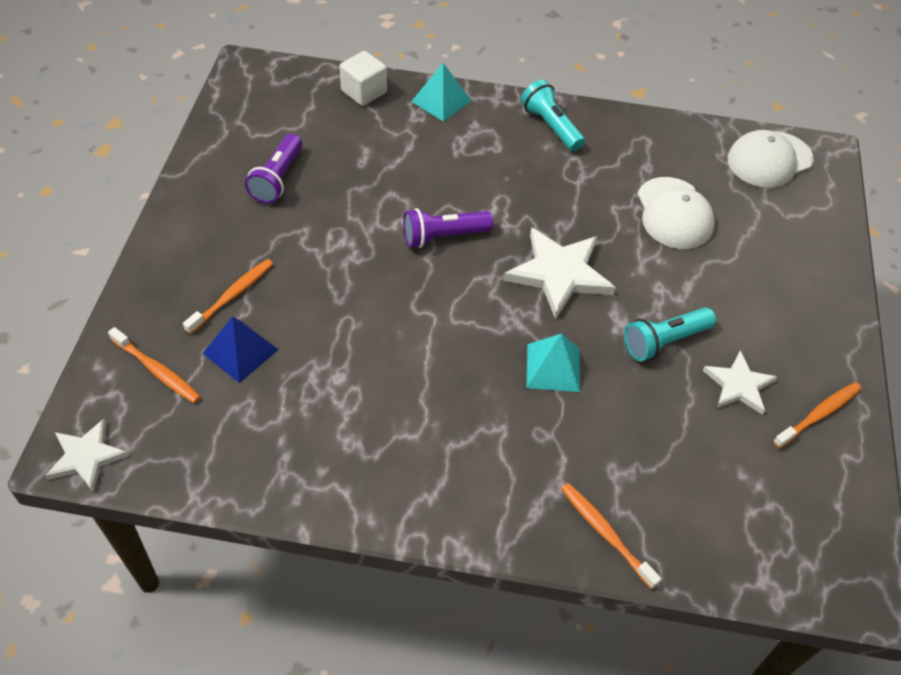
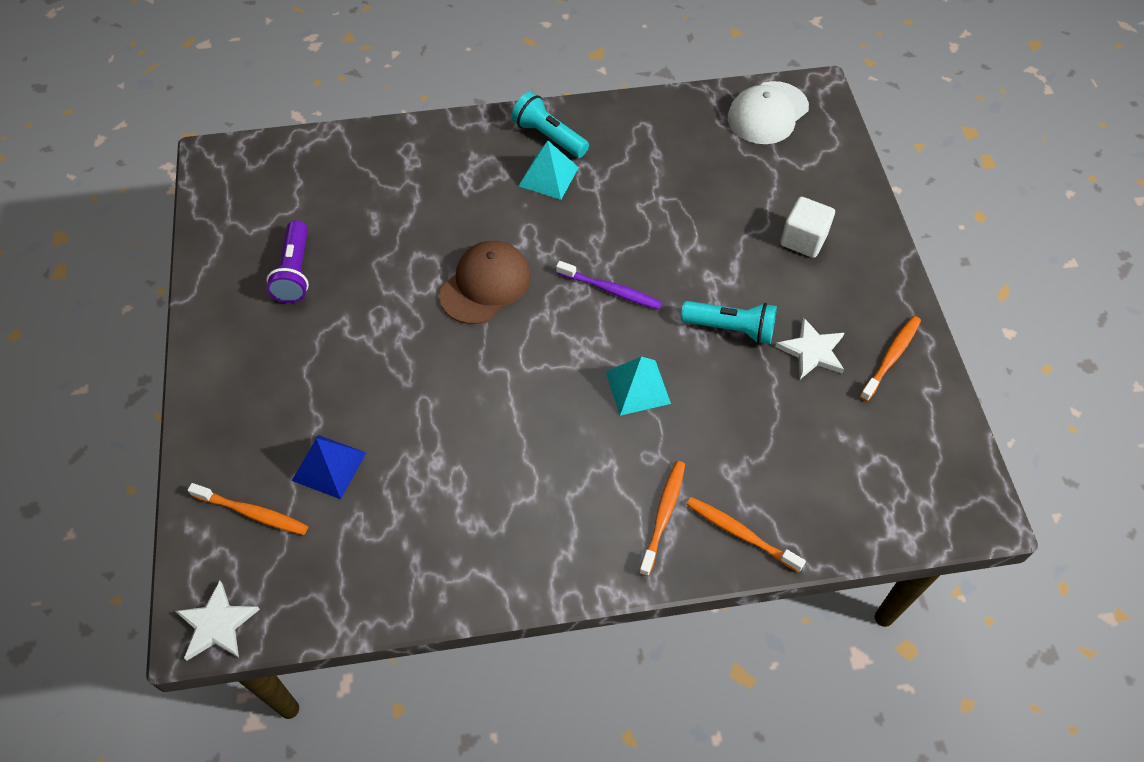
camera: 15 degrees left, 5 degrees up
orange toothbrush [183,259,273,334] -> orange toothbrush moved to [639,461,685,576]
white cube [340,51,387,106] -> white cube moved to [780,197,835,258]
purple flashlight [403,208,493,248] -> brown cap [439,241,530,324]
turquoise pyramid [411,63,471,122] -> turquoise pyramid moved to [519,141,579,200]
white star [503,227,616,320] -> purple toothbrush [556,261,662,309]
turquoise flashlight [624,307,716,361] -> turquoise flashlight turned 120 degrees counterclockwise [681,301,777,344]
white cap [638,177,715,249] -> none

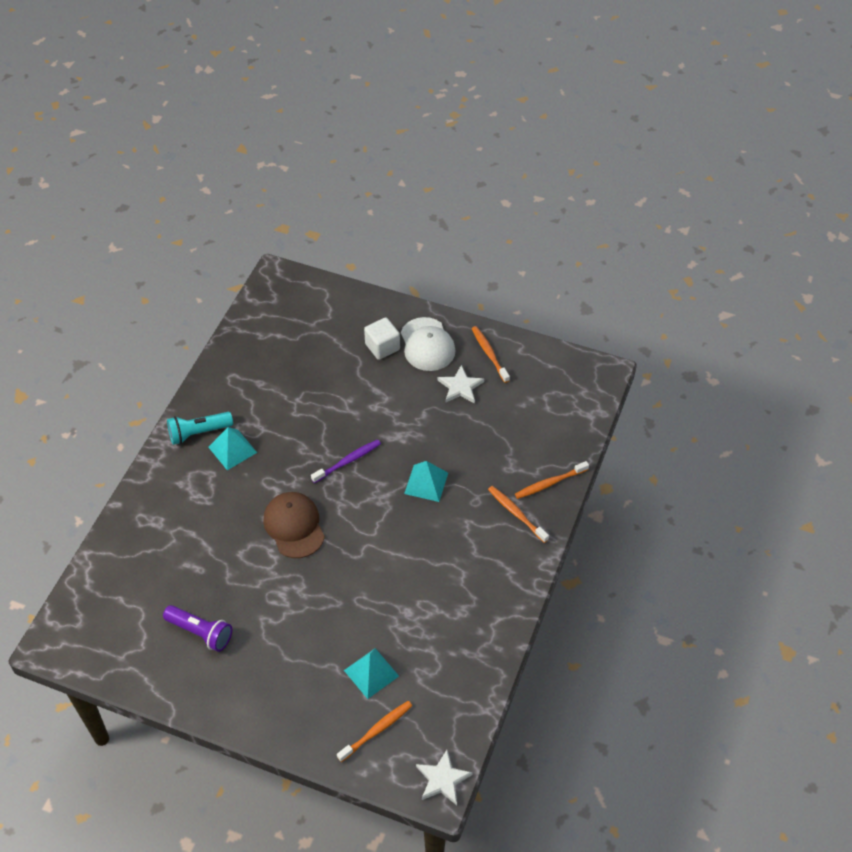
camera: 60 degrees left, 5 degrees down
blue pyramid [292,435,366,499] -> turquoise pyramid [344,648,399,699]
turquoise flashlight [681,301,777,344] -> none
white cap [728,81,809,144] -> white cap moved to [401,317,455,371]

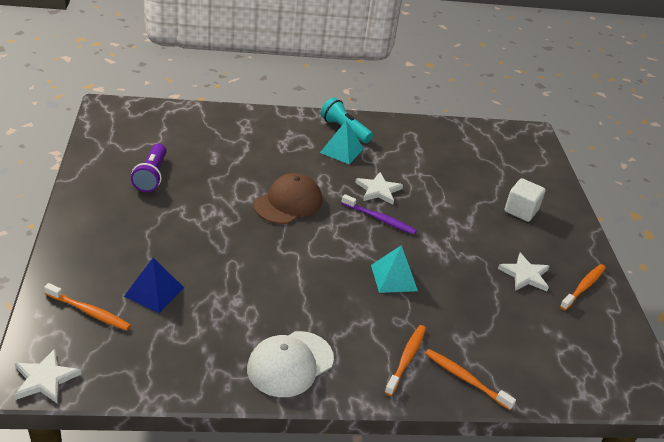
camera: 60 degrees right, 15 degrees down
turquoise pyramid [344,648,399,699] -> blue pyramid [124,258,184,313]
white cap [401,317,455,371] -> white cap moved to [247,331,334,397]
none -> white star [355,172,403,205]

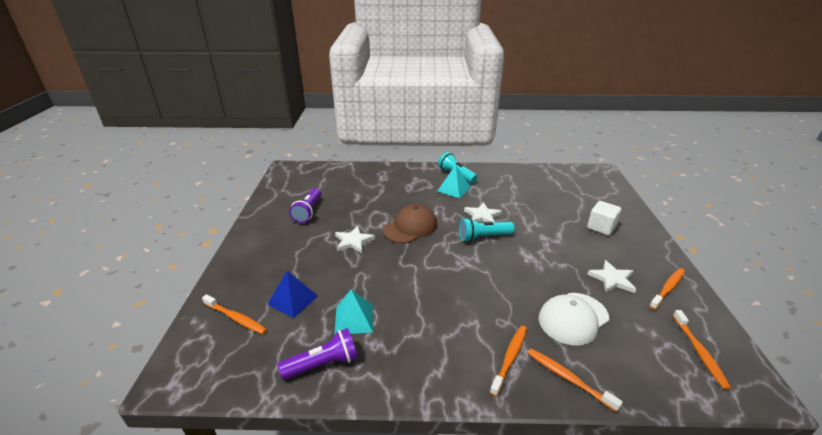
camera: 10 degrees right, 5 degrees down
white star [14,349,82,404] -> white star moved to [335,226,375,253]
white cap [247,331,334,397] -> white cap moved to [539,293,609,345]
purple toothbrush [341,194,417,234] -> turquoise flashlight [459,217,515,242]
turquoise pyramid [371,245,418,293] -> turquoise pyramid moved to [334,289,373,335]
none -> purple flashlight [277,328,358,380]
none -> orange toothbrush [673,310,731,390]

